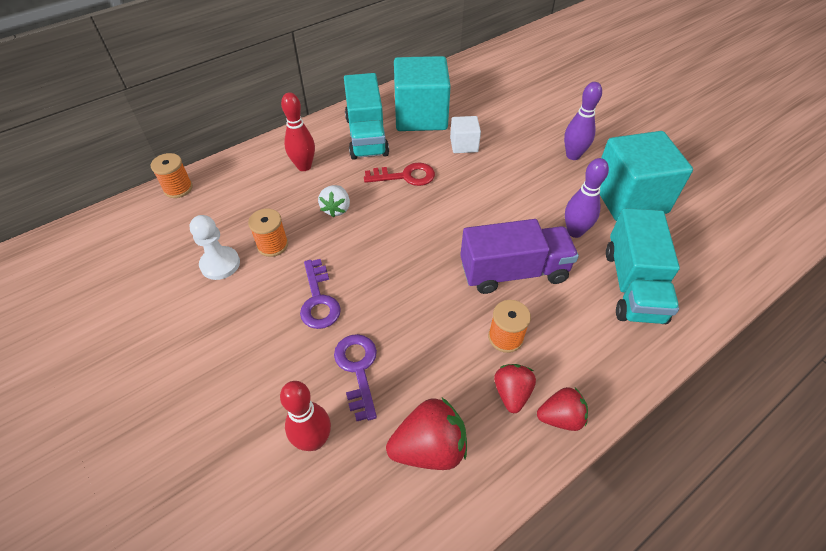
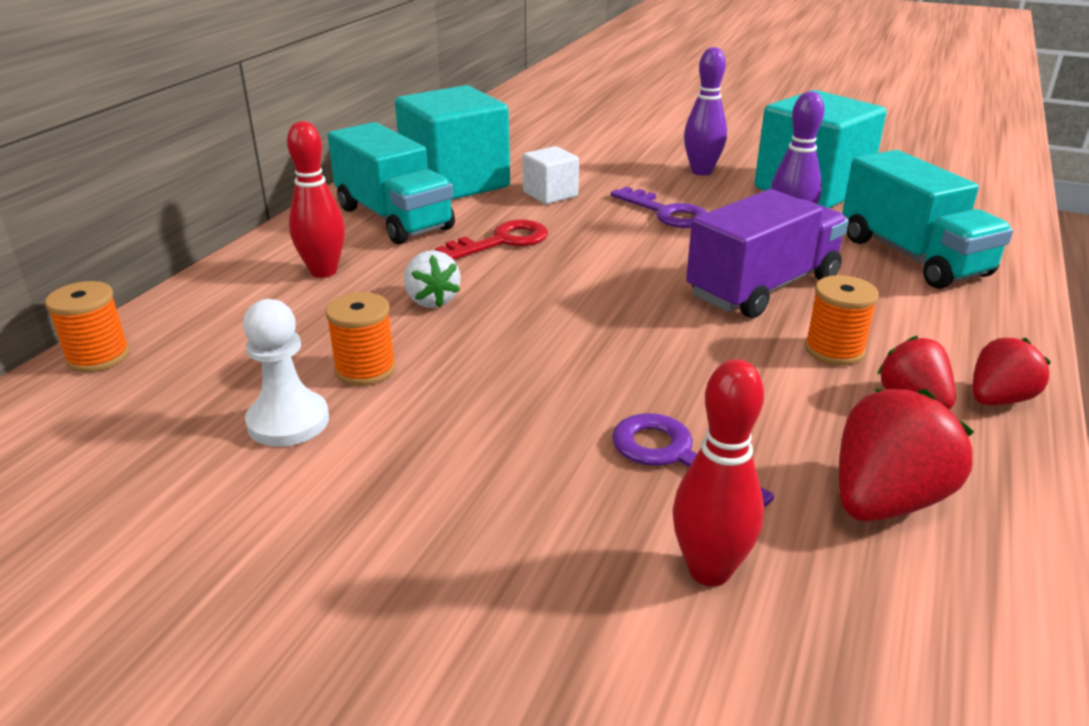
camera: 30 degrees left, 20 degrees down
purple key [300,259,341,329] -> purple key moved to [611,187,708,228]

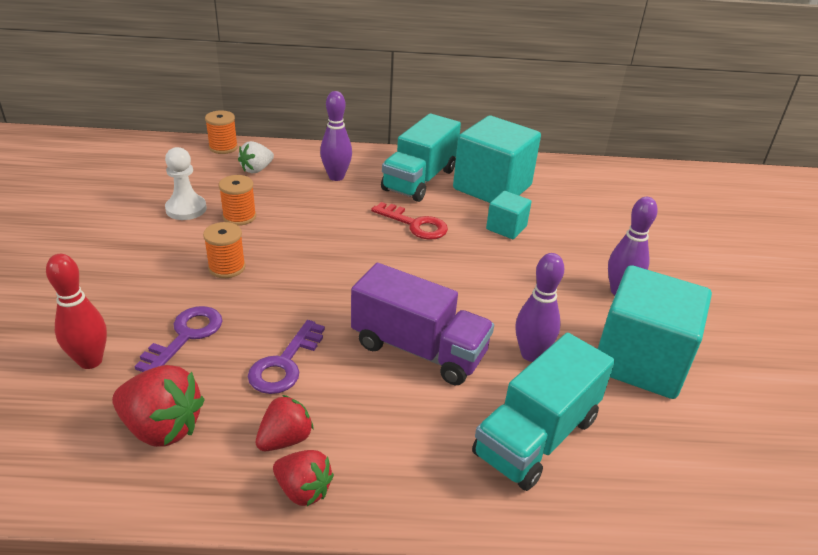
camera: 65 degrees right, 5 degrees up
red bowling pin [287,121,345,278] -> purple bowling pin [320,91,352,181]
white strawberry [404,251,460,308] -> white strawberry moved to [238,141,274,174]
white cube [523,146,579,204] -> turquoise cube [486,191,532,239]
purple key [611,187,708,228] -> purple key moved to [248,320,325,394]
orange spool [805,275,879,365] -> orange spool moved to [203,222,246,278]

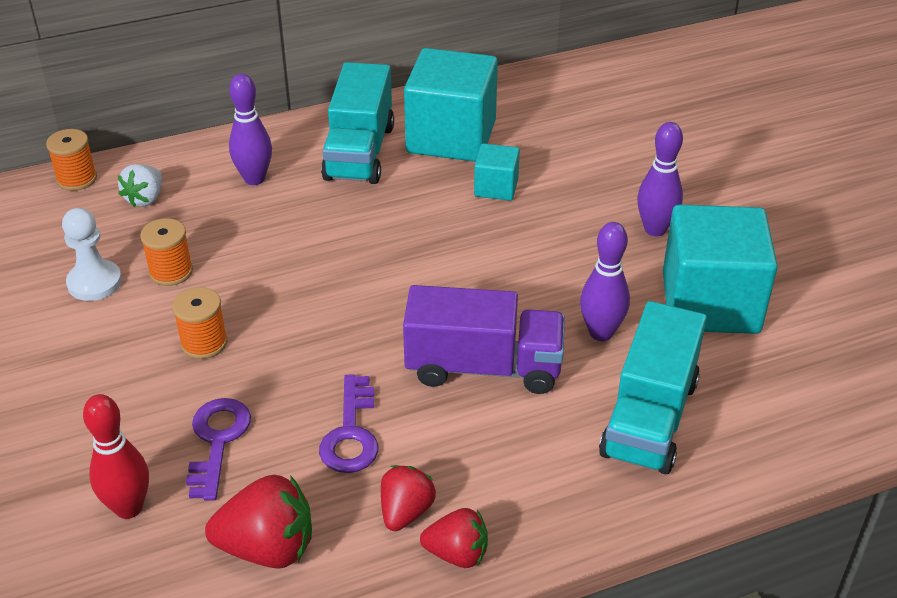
camera: 20 degrees left, 5 degrees up
red key [371,202,448,240] -> none

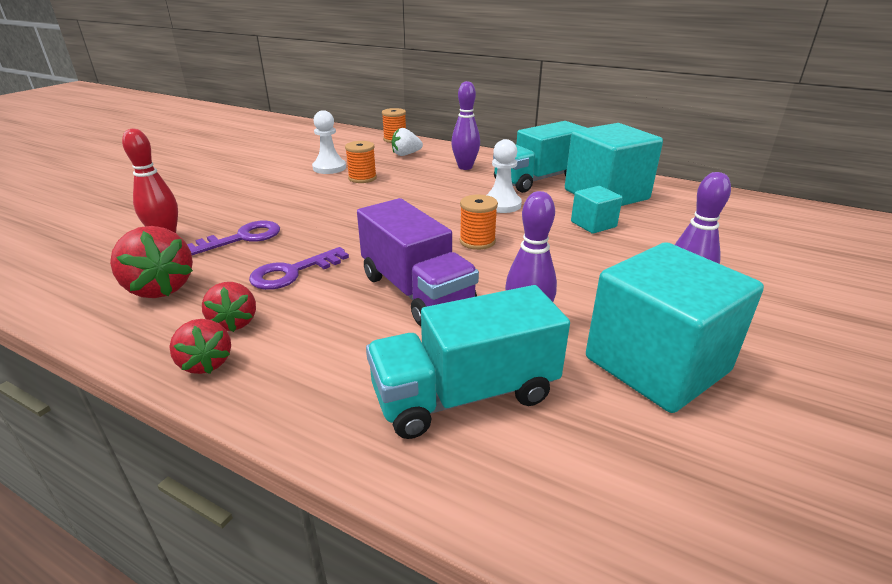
camera: 50 degrees right, 10 degrees down
orange spool [173,287,227,359] -> orange spool moved to [459,195,498,250]
red strawberry [381,465,436,531] -> red strawberry turned 90 degrees clockwise [202,282,256,332]
none -> white pawn [487,139,522,213]

